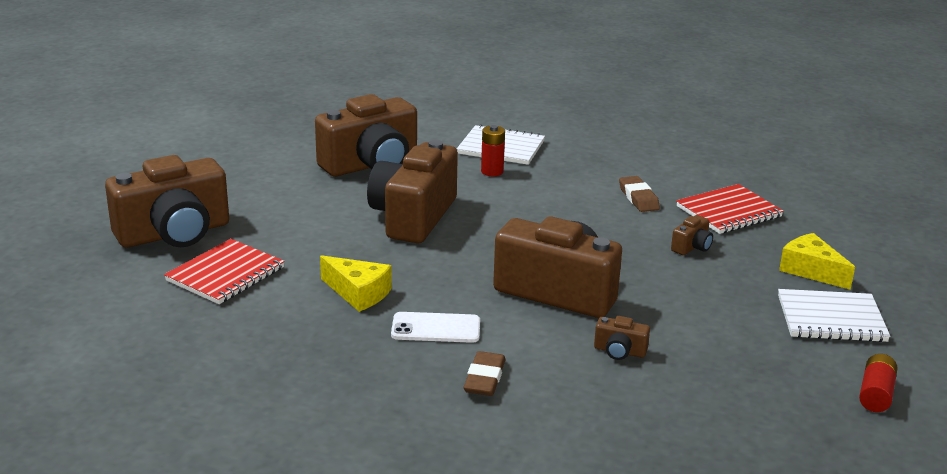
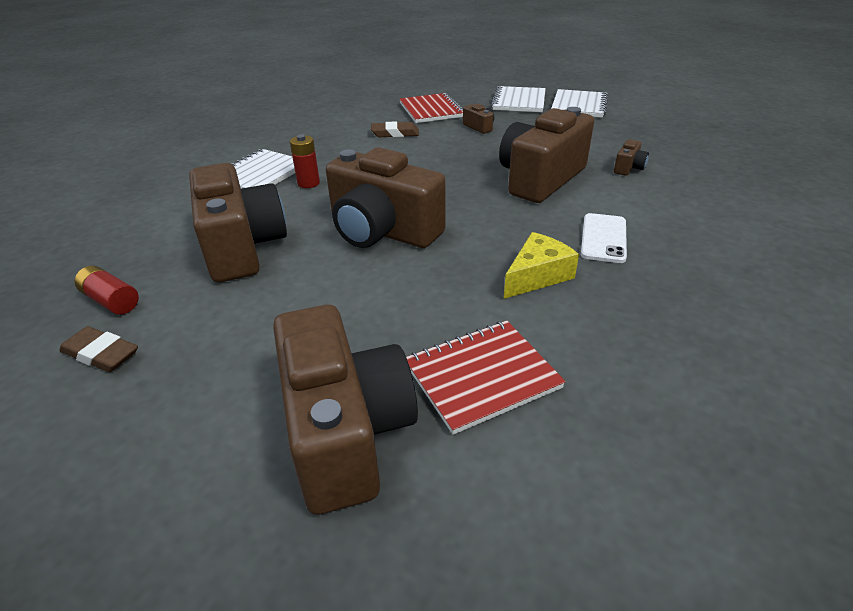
camera: 75 degrees left, 10 degrees up
red notebook [164,239,285,304] -> red notebook turned 75 degrees counterclockwise [406,321,566,435]
brown eraser [464,351,506,396] -> brown eraser moved to [59,326,138,372]
yellow cheese [779,233,855,290] -> white notebook [491,86,546,112]
red battery [859,354,898,412] -> red battery moved to [74,266,139,315]

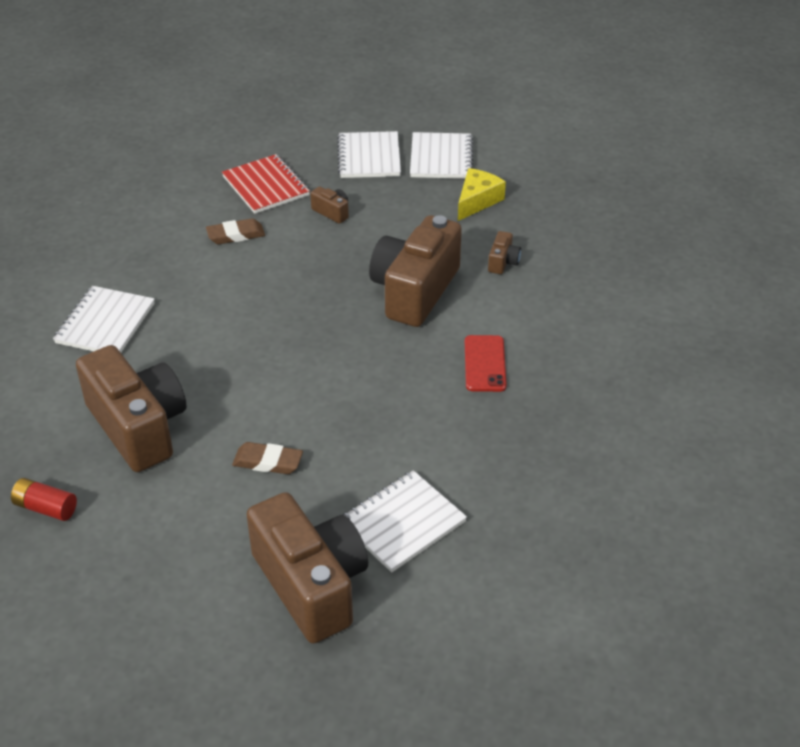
camera: 15 degrees left, 5 degrees up
brown eraser [59,326,138,372] -> brown eraser moved to [232,442,303,474]
red battery [290,134,320,188] -> none
brown camera [326,147,446,248] -> none
red notebook [406,321,566,435] -> white notebook [343,470,467,572]
yellow cheese [504,232,579,299] -> yellow cheese moved to [458,168,506,221]
white phone [581,213,627,263] -> red phone [465,335,507,392]

